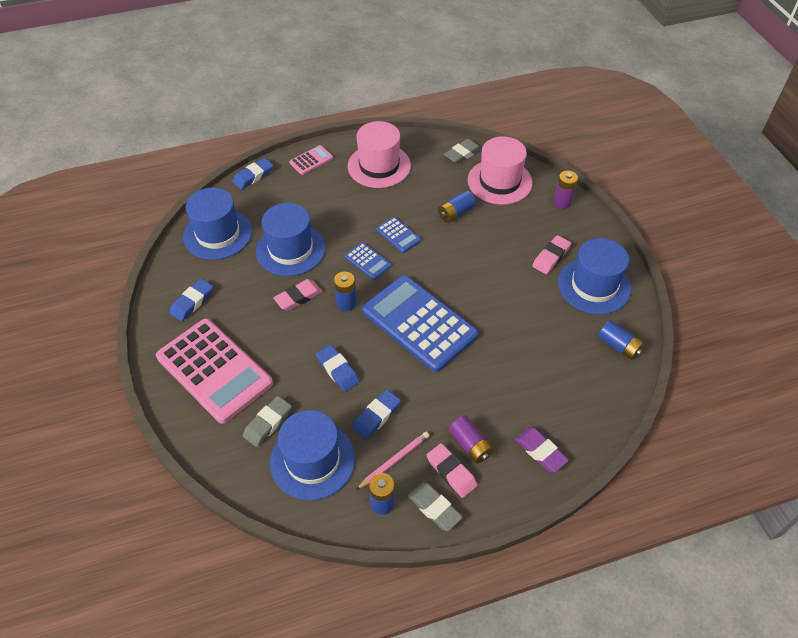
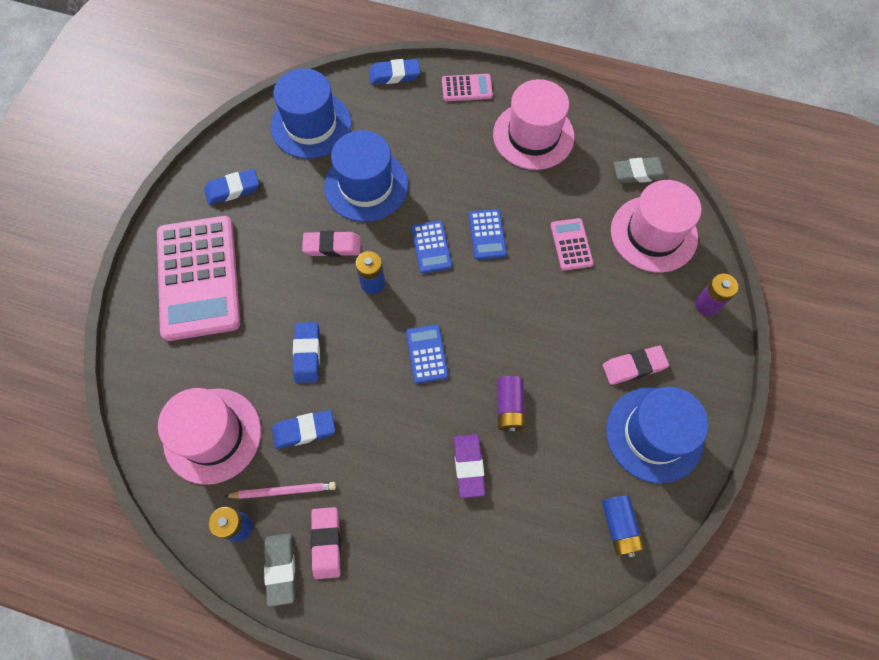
camera: 35 degrees right, 15 degrees up
grey eraser [243,396,292,447] -> none
blue hat [270,410,355,500] -> pink hat [158,388,261,485]
blue calculator [362,275,478,372] -> blue calculator [406,325,448,384], size x0.44
blue battery [438,190,476,222] -> pink calculator [551,218,593,271]
purple battery [449,416,494,463] -> purple battery moved to [497,376,526,433]
purple eraser [515,427,569,472] -> purple eraser moved to [454,434,486,498]

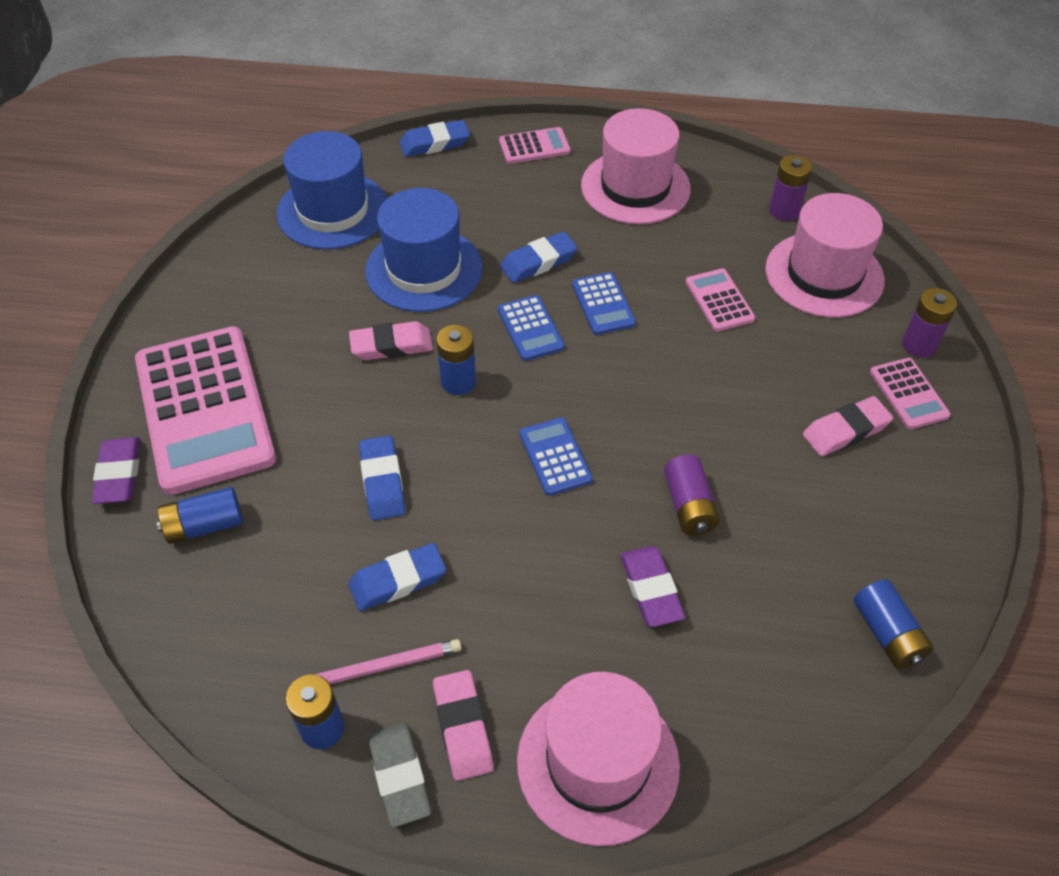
camera: 10 degrees left, 15 degrees down
pink hat [158,388,261,485] -> pink hat moved to [517,672,680,846]
blue eraser [204,169,259,205] -> blue eraser moved to [500,231,578,283]
blue hat [606,387,709,484] -> none
grey eraser [613,157,668,184] -> purple battery [769,155,812,221]
none -> purple eraser [92,437,141,504]
none -> blue battery [157,487,243,544]
none -> pink calculator [870,358,951,429]

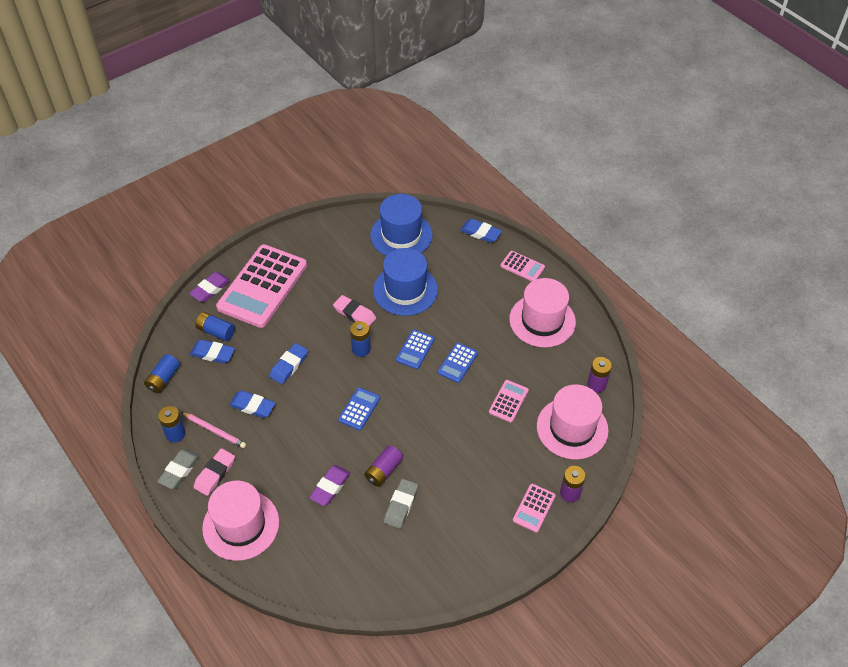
camera: 45 degrees right, 0 degrees up
blue eraser [500,231,578,283] -> blue eraser moved to [190,340,235,364]
pink eraser [803,396,893,456] -> none
blue battery [854,579,934,669] -> blue battery moved to [144,354,180,393]
none -> grey eraser [384,479,418,529]

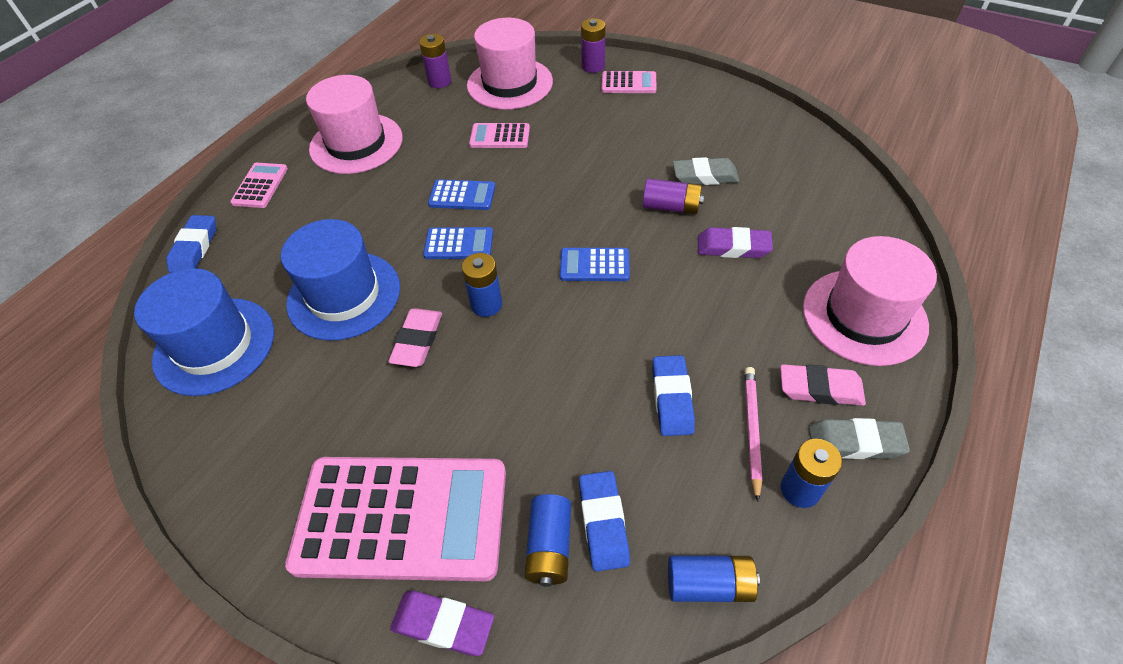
camera: 110 degrees left, 0 degrees up
blue eraser [269,343,308,384] -> none

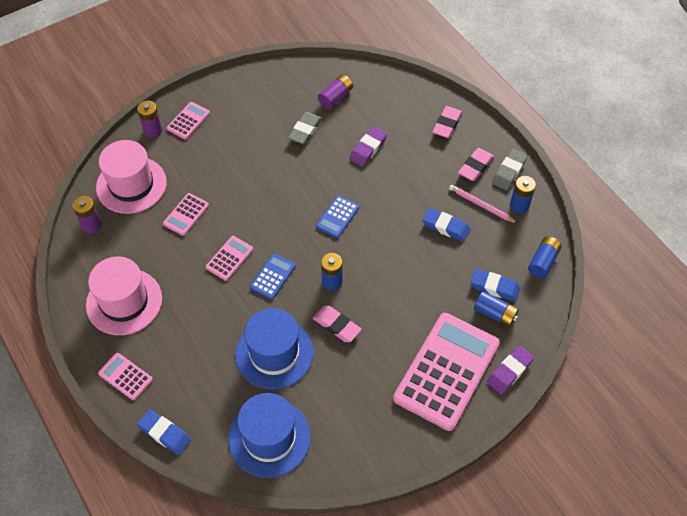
camera: 65 degrees left, 5 degrees up
blue calculator [428,179,495,210] -> pink calculator [206,236,253,281]
purple battery [643,179,704,214] -> purple battery moved to [318,74,353,109]
pink hat [803,236,937,366] -> pink eraser [432,106,462,138]

